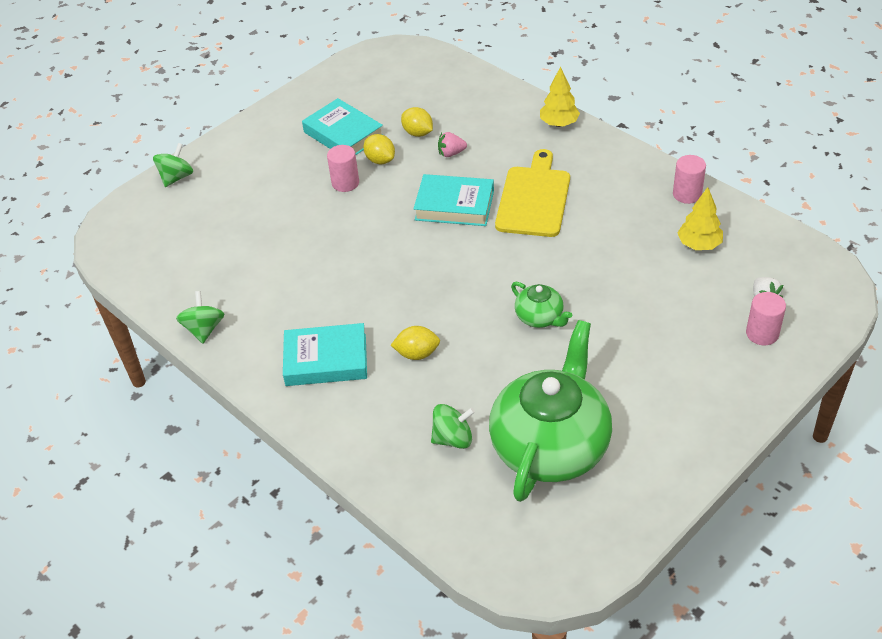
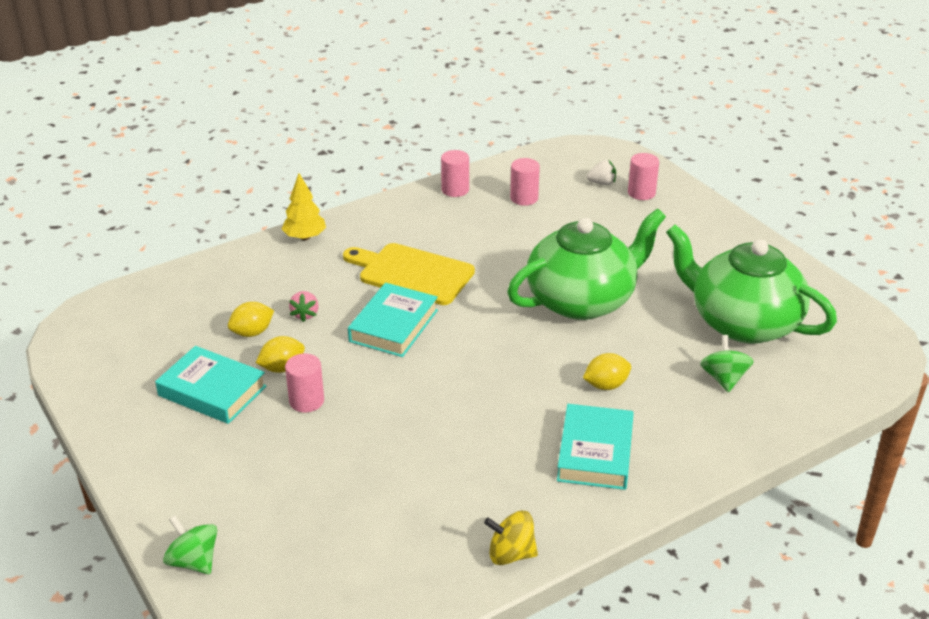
camera: 80 degrees left, 10 degrees down
green spinning top [176,291,224,343] -> yellow spinning top [484,511,538,565]
turquoise book [302,98,383,155] -> turquoise book turned 60 degrees clockwise [155,346,267,424]
yellow lemon [391,326,440,360] -> yellow lemon turned 60 degrees clockwise [583,353,631,390]
green teapot [511,282,572,328] -> green teapot [507,209,666,320], size x2.25
yellow tree [678,187,723,250] -> pink cylinder [510,158,540,206]

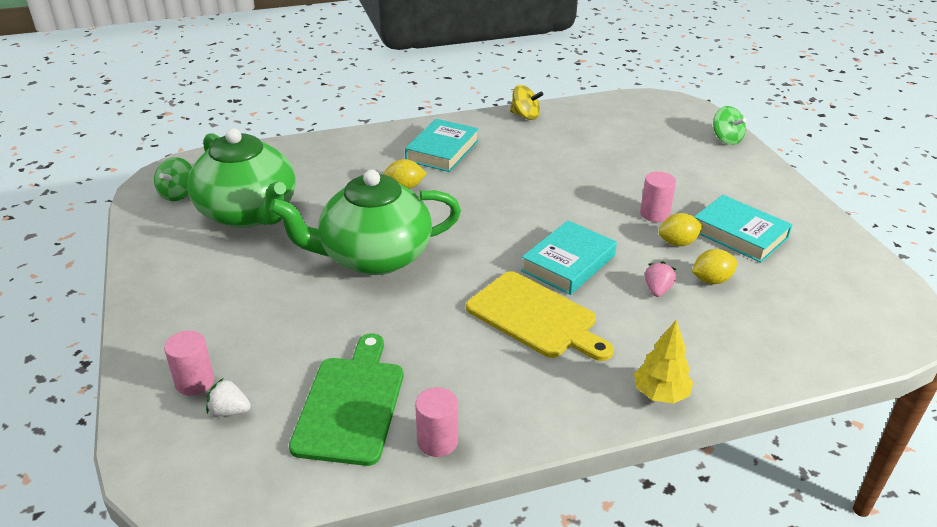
camera: 165 degrees left, 0 degrees up
pink cylinder [510,158,540,206] -> green cutting board [289,333,403,466]
green spinning top [700,335,754,392] -> green spinning top moved to [154,157,192,201]

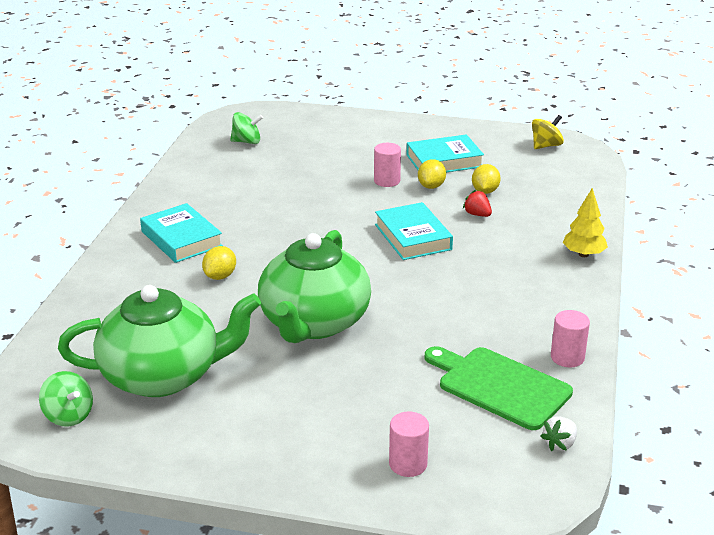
camera: 60 degrees left, 5 degrees down
white strawberry [206,378,251,416] -> white strawberry moved to [540,417,577,451]
yellow cutting board [466,271,613,361] -> none
yellow spinning top [510,85,543,120] -> yellow spinning top moved to [532,115,564,149]
pink strawberry [645,261,676,297] -> red strawberry [463,190,492,217]
green spinning top [713,106,747,145] -> green spinning top moved to [230,112,263,144]

